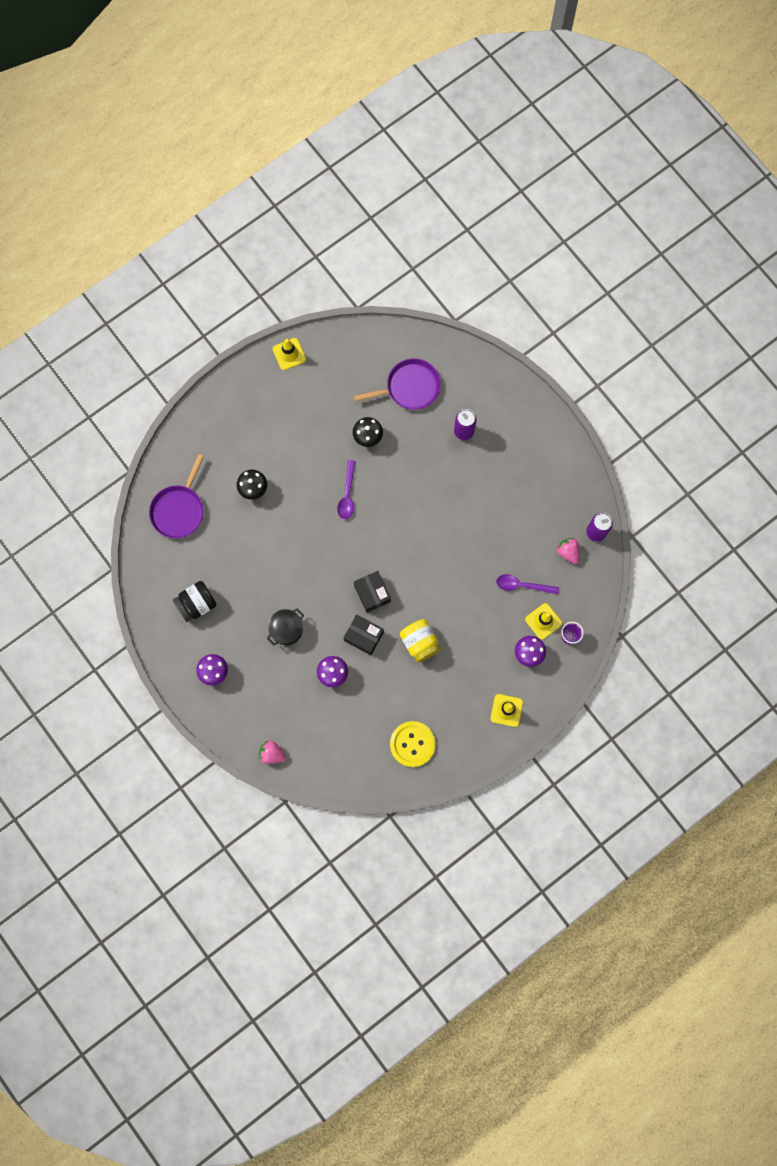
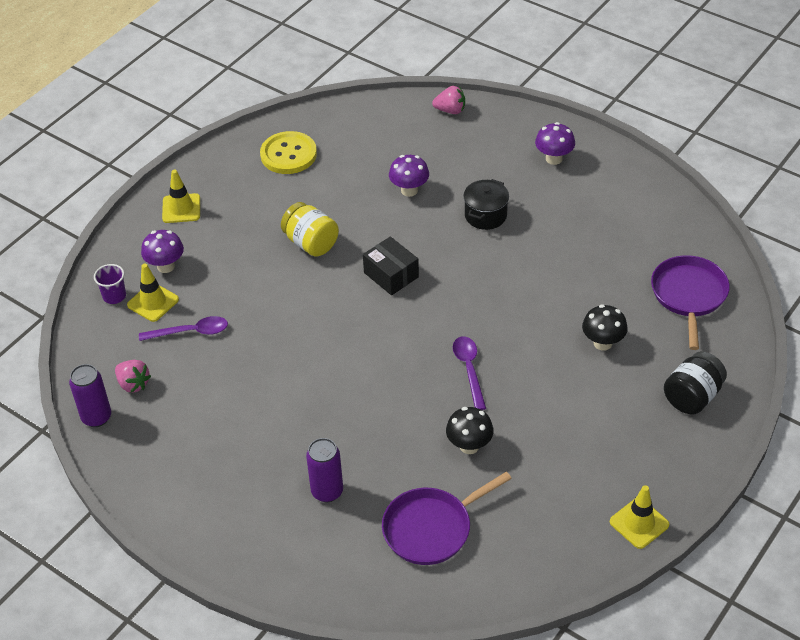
camera: 165 degrees right, 30 degrees down
black jar [173,581,216,622] -> black jar moved to [664,351,727,414]
black box [343,614,384,655] -> none

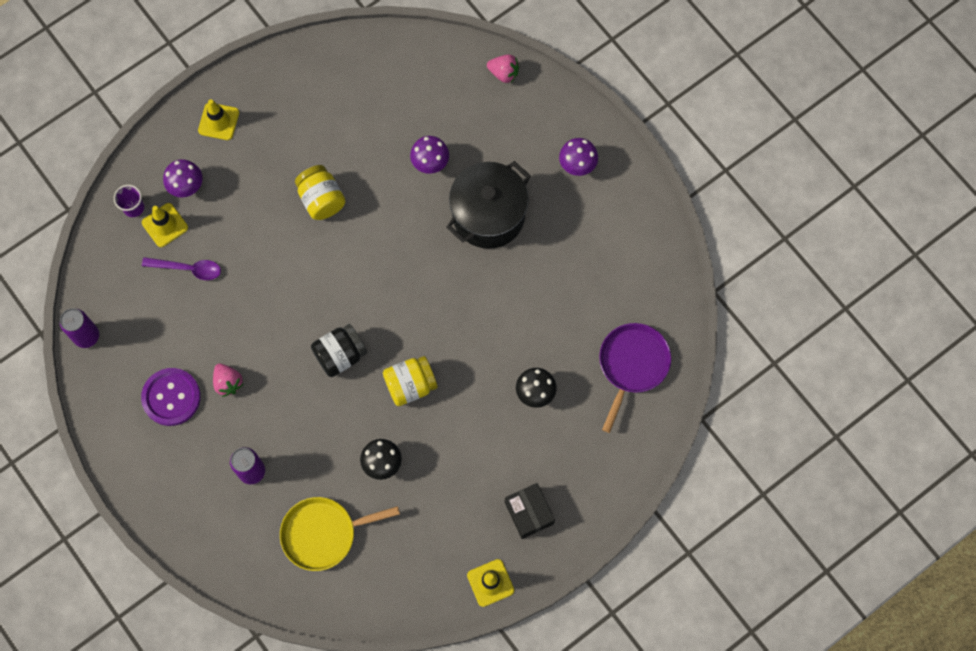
camera: 15 degrees right, 25 degrees up
pink strawberry [115,360,151,393] -> pink strawberry moved to [213,364,243,397]
yellow button [260,131,317,174] -> none
black box [363,236,419,295] -> black box moved to [505,483,555,539]
purple pan [382,471,512,565] -> yellow pan [280,497,400,571]
purple spoon [453,336,486,410] -> yellow jar [383,356,438,406]
black pot [463,179,509,230] -> black pot [446,161,531,249], size x1.80
black jar [664,351,727,414] -> black jar moved to [311,324,367,377]
none -> purple button [141,368,201,426]

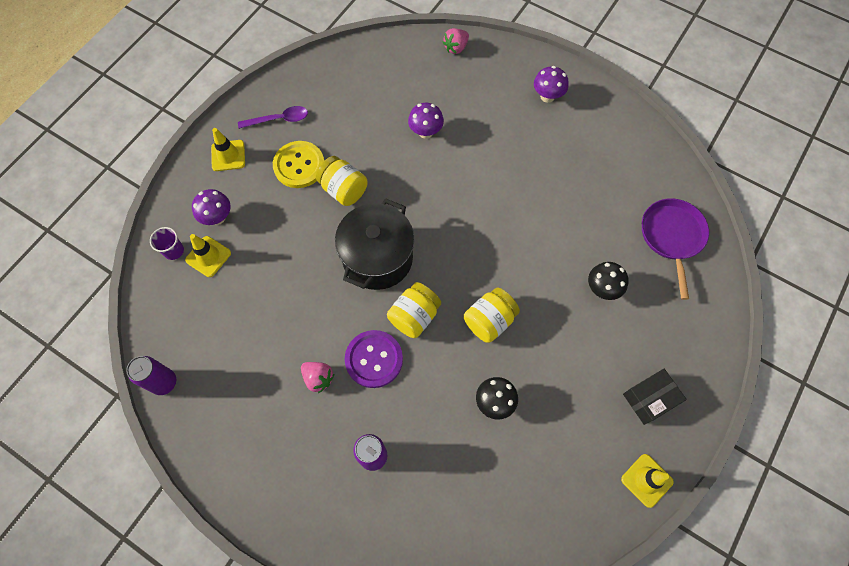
camera: 20 degrees left, 5 degrees down
purple button [141,368,201,426] -> purple button moved to [345,330,403,388]
purple spoon [142,257,221,280] -> purple spoon moved to [238,106,308,129]
yellow pan [280,497,400,571] -> none
black jar [311,324,367,377] -> yellow jar [387,282,441,338]
black pot [446,161,531,249] -> black pot moved to [335,198,415,290]
pink strawberry [487,55,519,83] -> pink strawberry turned 135 degrees clockwise [443,28,469,54]
black box [505,483,555,539] -> black box turned 75 degrees counterclockwise [623,369,687,425]
none -> yellow button [273,141,325,188]

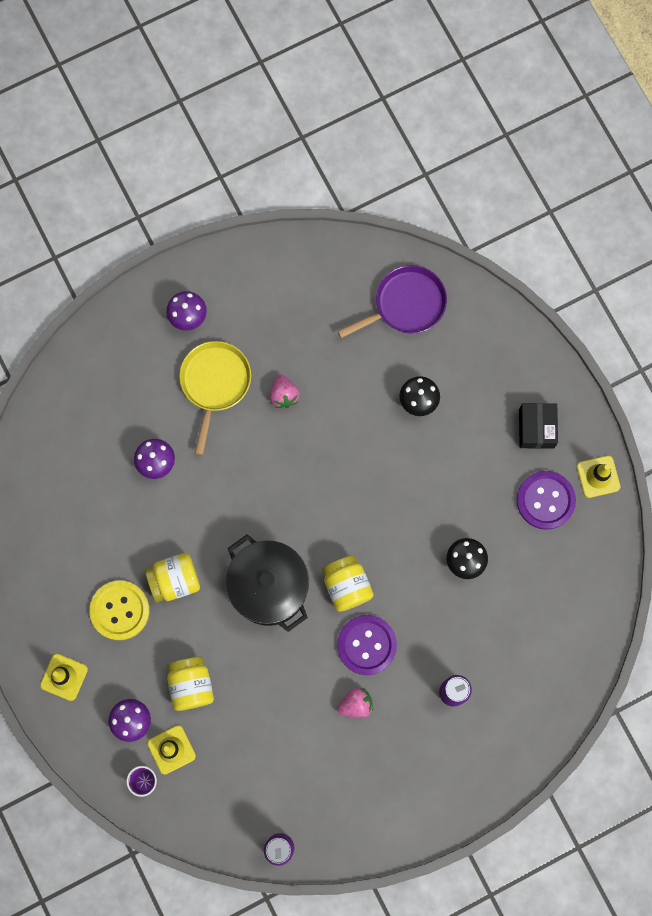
camera: 60 degrees left, 10 degrees up
purple spoon [238,106,308,129] -> none
pink strawberry [443,28,469,54] -> pink strawberry moved to [270,375,300,408]
yellow jar [464,288,520,343] -> yellow jar moved to [167,657,214,711]
purple pan [642,198,709,300] -> purple pan turned 120 degrees clockwise [338,265,447,338]
none -> yellow pan [179,341,251,455]
none -> purple button [516,471,576,530]

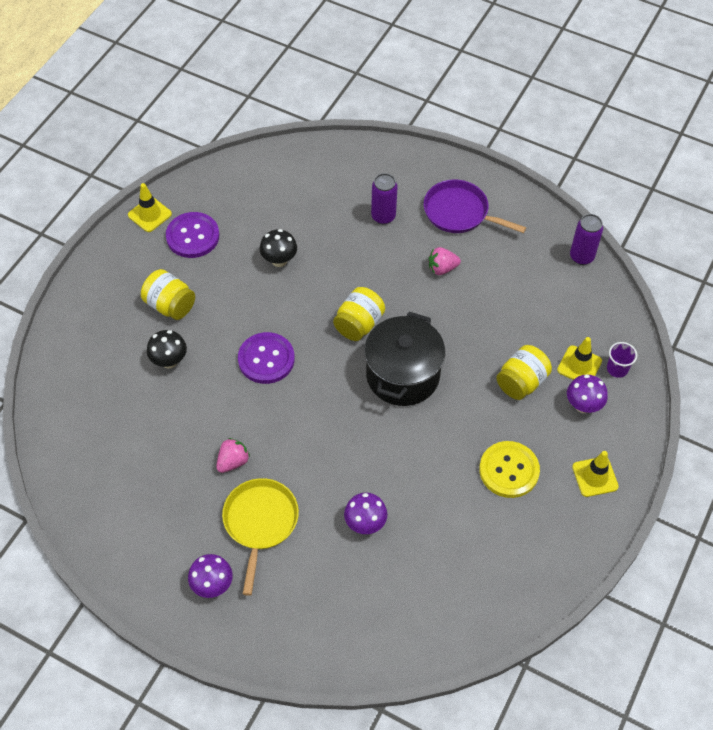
camera: 125 degrees left, 20 degrees down
yellow jar [145,553,200,603] -> yellow jar moved to [141,269,195,320]
yellow pan [179,341,251,455] -> yellow pan turned 120 degrees clockwise [222,478,299,596]
purple button [337,615,397,675] -> purple button moved to [238,332,295,384]
pink strawberry [337,687,373,718] -> pink strawberry turned 45 degrees counterclockwise [429,247,461,275]
purple pan [338,265,447,338] -> purple pan moved to [424,179,526,233]
black box [519,403,558,449] -> none

